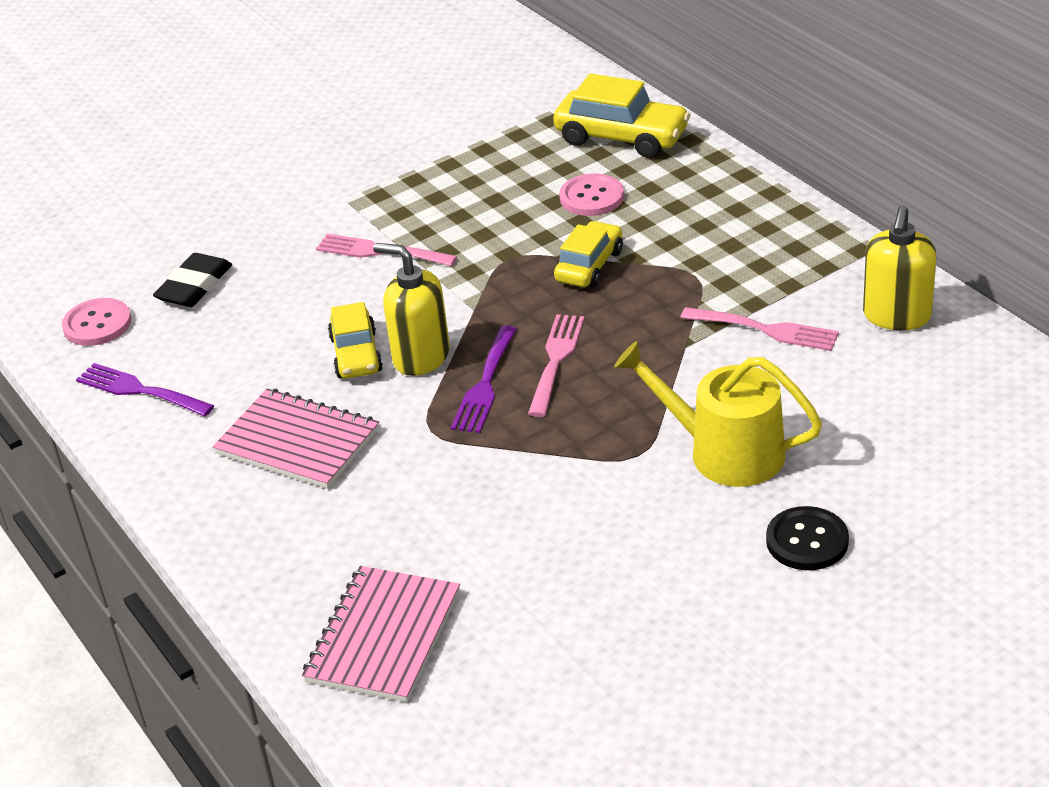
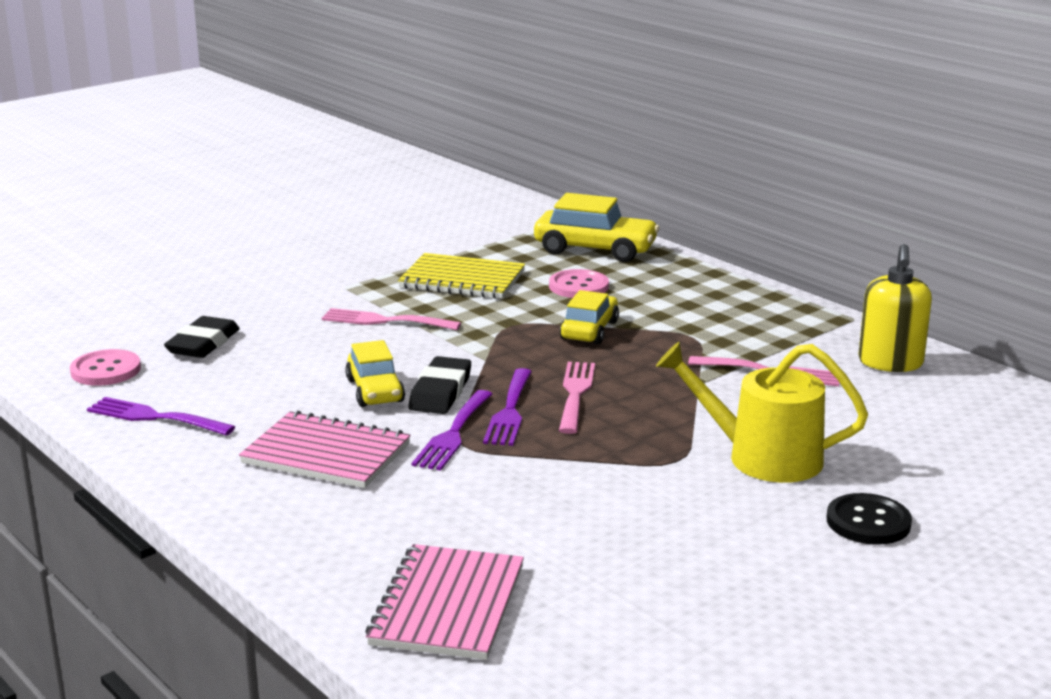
camera: 10 degrees left, 15 degrees down
yellow soap dispenser [373,243,450,376] -> black eraser [409,356,471,414]
none -> yellow notebook [398,253,525,299]
none -> purple fork [412,390,492,471]

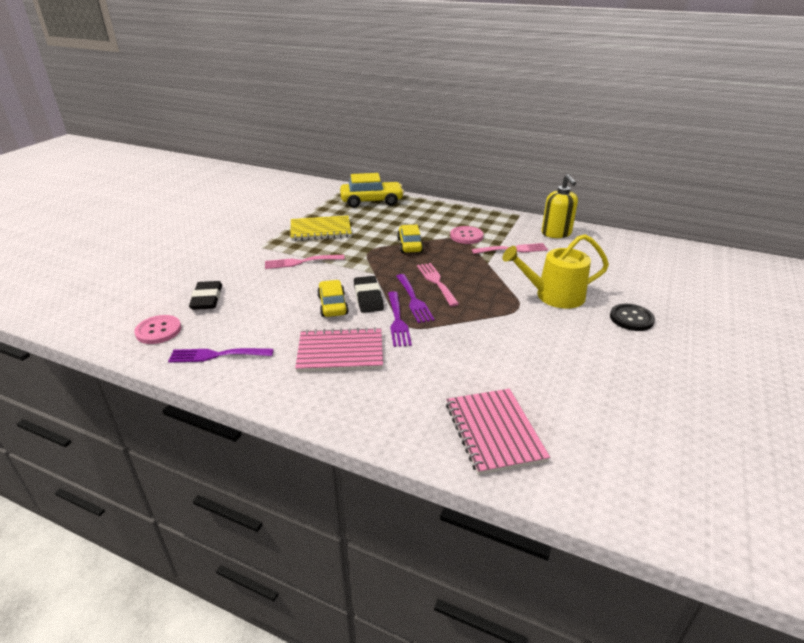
camera: 25 degrees left, 10 degrees up
yellow car [345,340,405,407] -> yellow car turned 150 degrees counterclockwise [317,280,349,317]
pink button [549,269,609,298] -> pink button moved to [450,226,483,244]

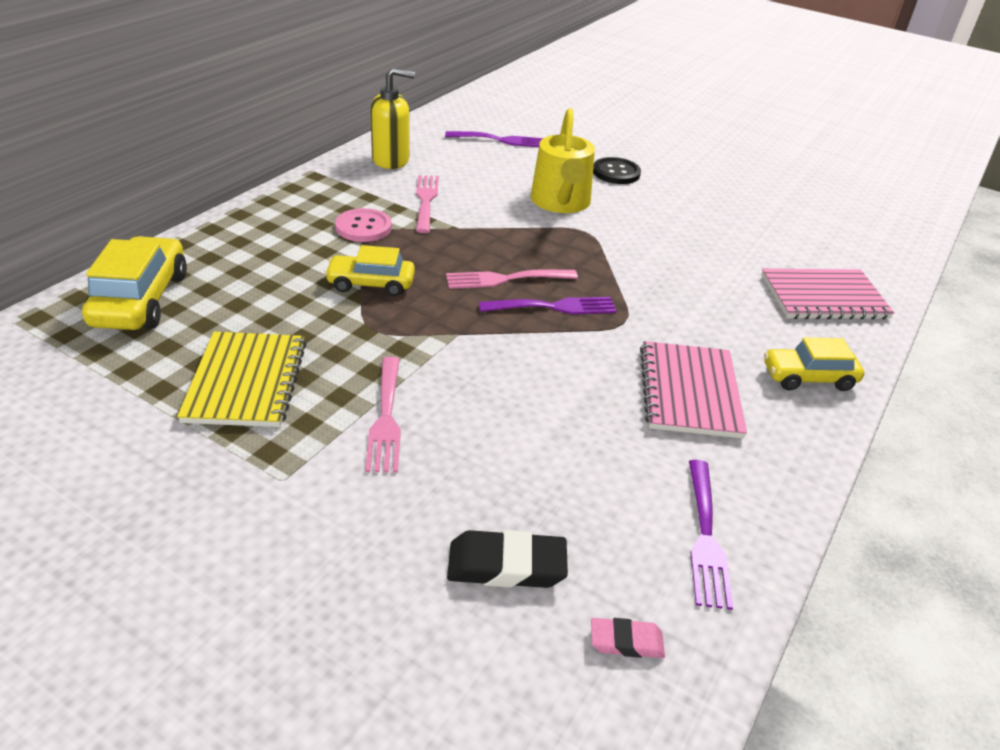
camera: 85 degrees left, 5 degrees up
pink button [134,315,181,344] -> pink eraser [591,618,665,658]
yellow car [317,280,349,317] -> yellow car moved to [764,337,864,391]
black eraser [354,276,384,313] -> none
purple fork [388,291,412,347] -> purple fork moved to [445,131,543,147]

